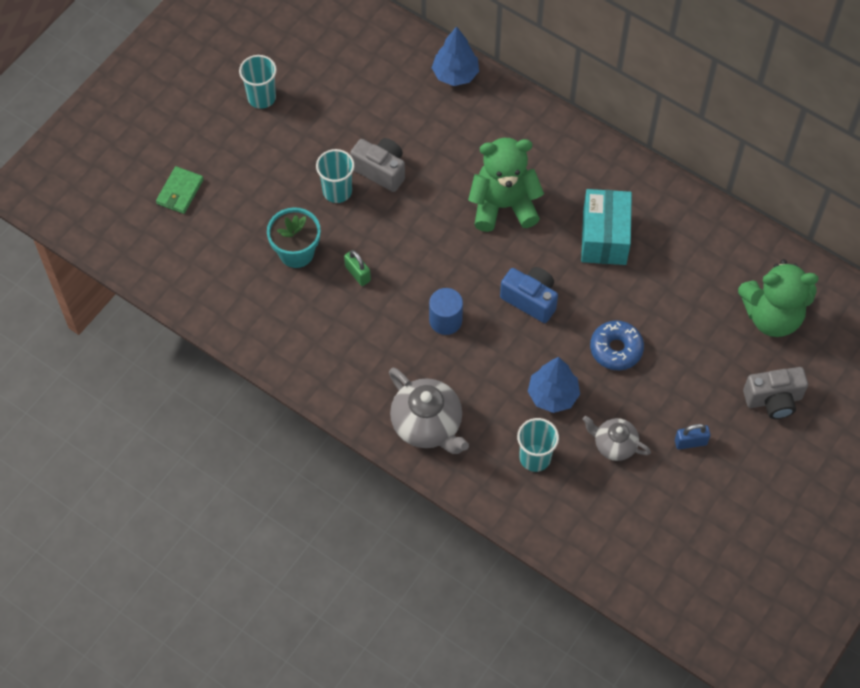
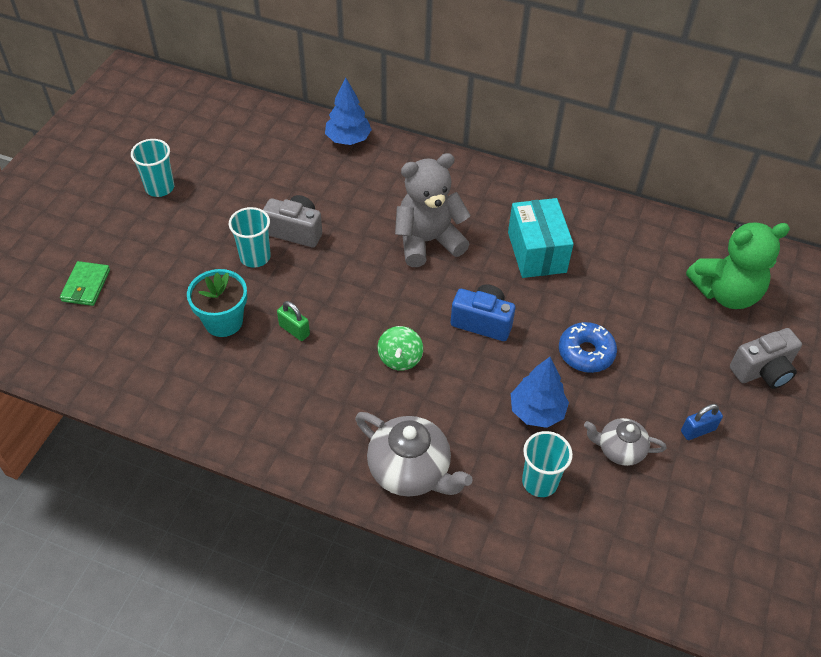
camera: 15 degrees left, 10 degrees down
blue cylinder [429,288,463,335] -> green spinning top [378,326,423,371]
green teddy bear [468,138,544,232] -> grey teddy bear [395,153,471,267]

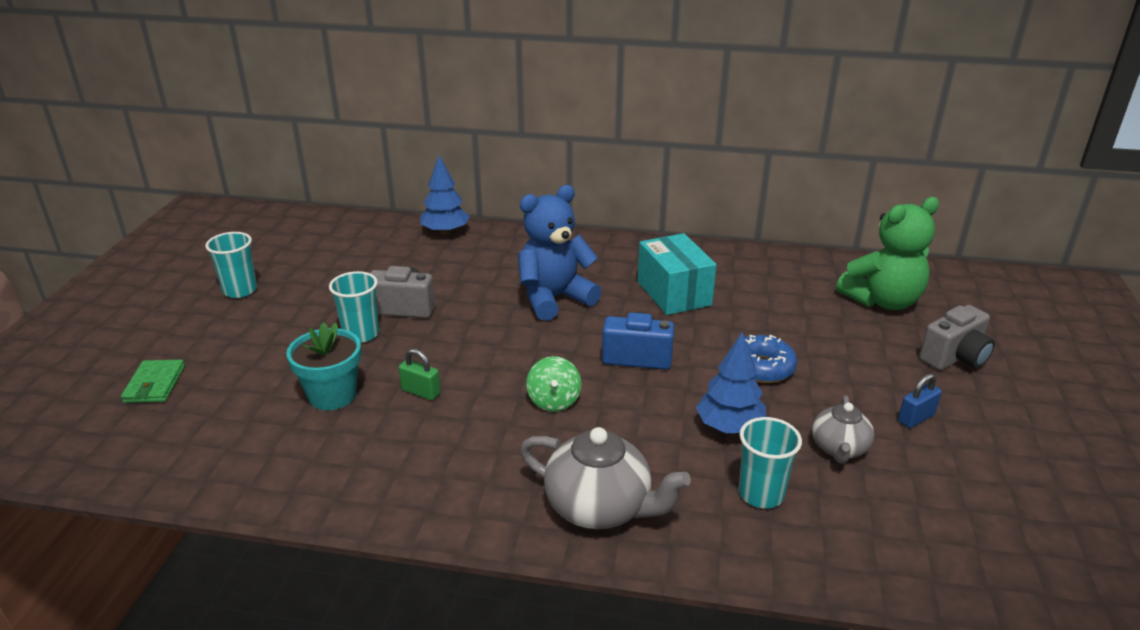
camera: 10 degrees left, 20 degrees down
grey teddy bear [395,153,471,267] -> blue teddy bear [518,185,602,321]
grey teapot [584,418,666,466] -> grey teapot turned 75 degrees counterclockwise [812,396,874,464]

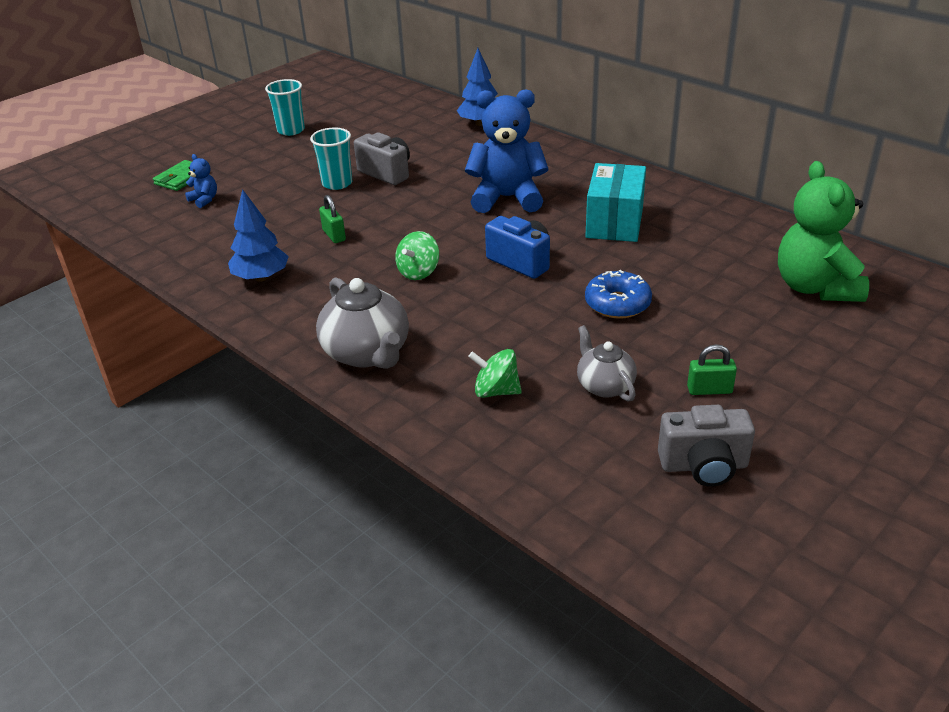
camera: 35 degrees right, 5 degrees up
turquoise flower pot [286,322,361,410] -> none
blue tree [696,332,766,433] -> blue tree moved to [228,189,289,282]
turquoise cup [739,417,802,508] -> green spinning top [468,349,522,398]
grey teapot [812,396,874,464] -> grey teapot turned 105 degrees clockwise [577,325,637,402]
green teddy bear [836,197,939,310] -> green teddy bear turned 75 degrees clockwise [778,161,869,302]
blue padlock [898,374,942,428] -> green padlock [687,344,737,395]
grey camera [919,305,995,370] -> grey camera moved to [658,405,755,487]
none -> blue teddy bear [185,154,217,208]

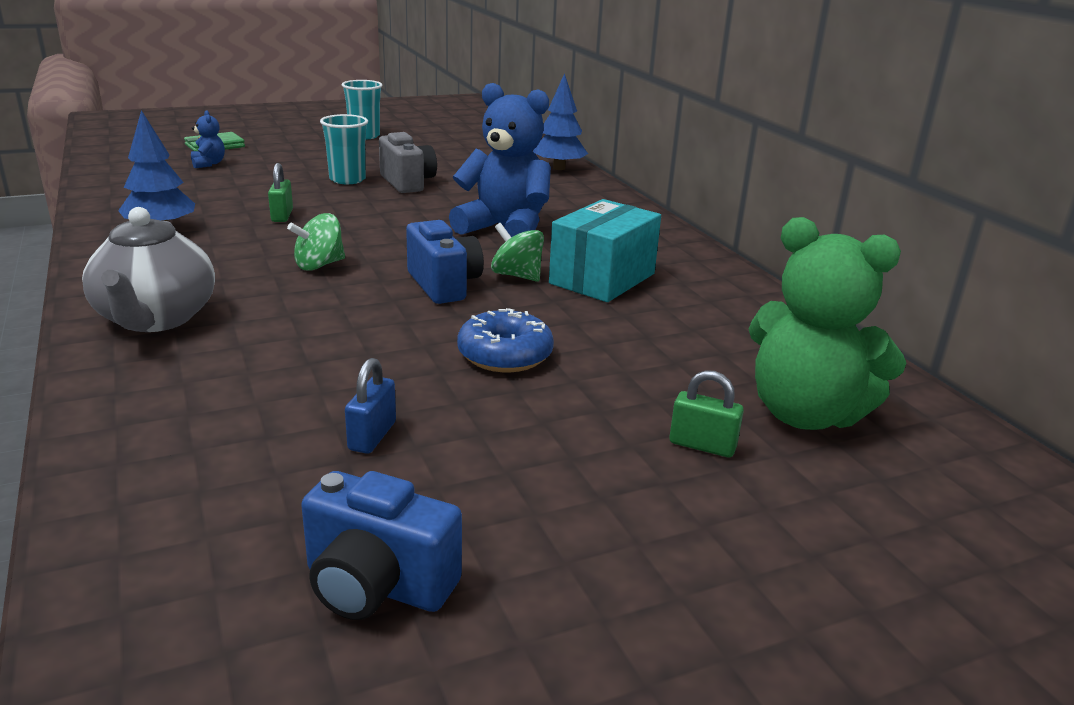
camera: 20 degrees right, 10 degrees down
green spinning top [468,349,522,398] -> green spinning top moved to [491,223,544,282]
grey teapot [577,325,637,402] -> blue padlock [345,358,396,454]
grey camera [658,405,755,487] -> blue camera [301,471,462,620]
green padlock [687,344,737,395] -> green padlock moved to [670,370,744,457]
green teddy bear [778,161,869,302] -> green teddy bear turned 75 degrees counterclockwise [749,217,906,430]

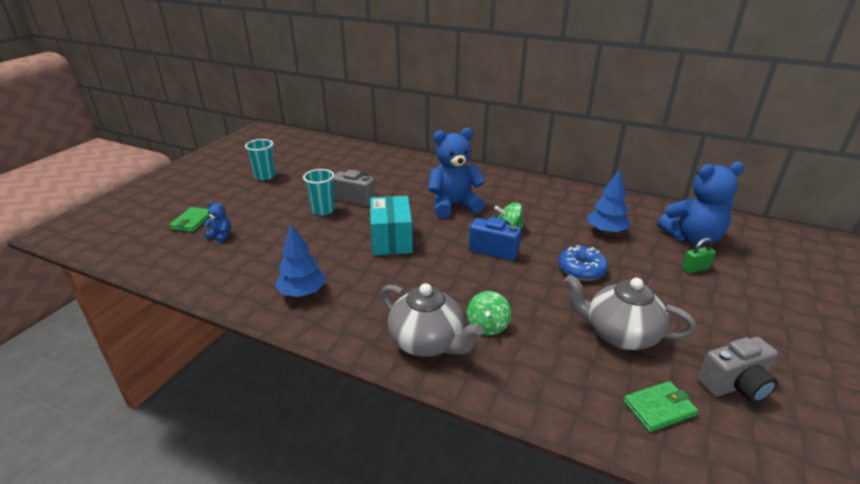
camera: 40 degrees left, 5 degrees up
green padlock [268,163,293,222] -> none
green spinning top [287,213,345,271] -> green spinning top moved to [467,291,511,336]
blue camera [301,471,462,620] -> grey camera [698,337,778,403]
blue padlock [345,358,396,454] -> grey teapot [564,275,696,350]
blue tree [533,73,588,170] -> blue tree moved to [587,169,630,234]
turquoise box [549,199,661,302] -> turquoise box moved to [370,196,413,255]
green teddy bear [749,217,906,430] -> blue teddy bear [657,162,744,246]
none -> green wallet [623,381,698,432]

